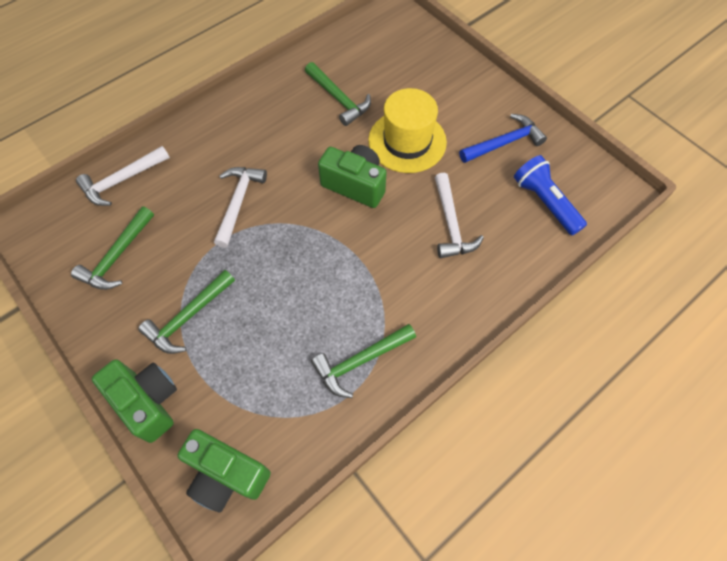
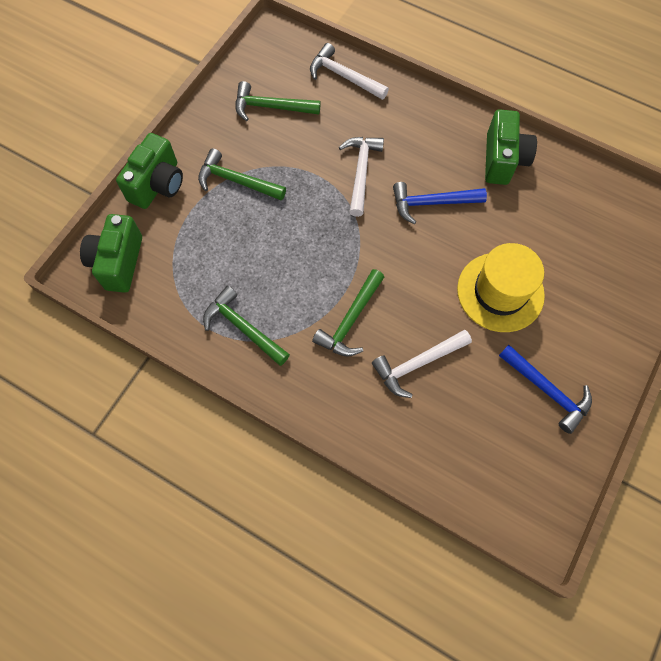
camera: 70 degrees right, 5 degrees up
white hammer [214,167,267,248] -> white hammer turned 75 degrees counterclockwise [339,137,384,217]
green hammer [305,62,371,126] -> green hammer moved to [312,269,384,357]
green camera [318,145,387,208] -> green camera moved to [485,109,537,185]
blue flashlight [514,155,587,235] -> none
none -> blue hammer [393,182,487,224]

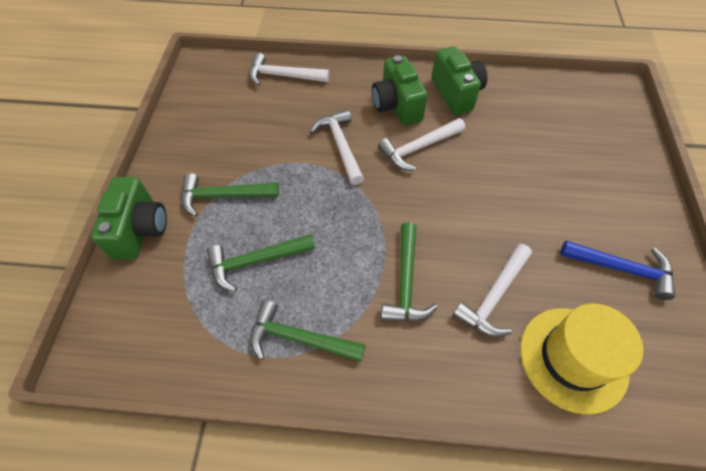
camera: 25 degrees left, 10 degrees down
green camera [80,214,142,293] -> green camera moved to [372,55,428,126]
green hammer [235,81,321,121] -> green hammer moved to [207,234,315,292]
blue hammer [393,182,487,224] -> white hammer [378,118,465,171]
yellow hat [457,243,545,332] -> yellow hat moved to [520,303,643,415]

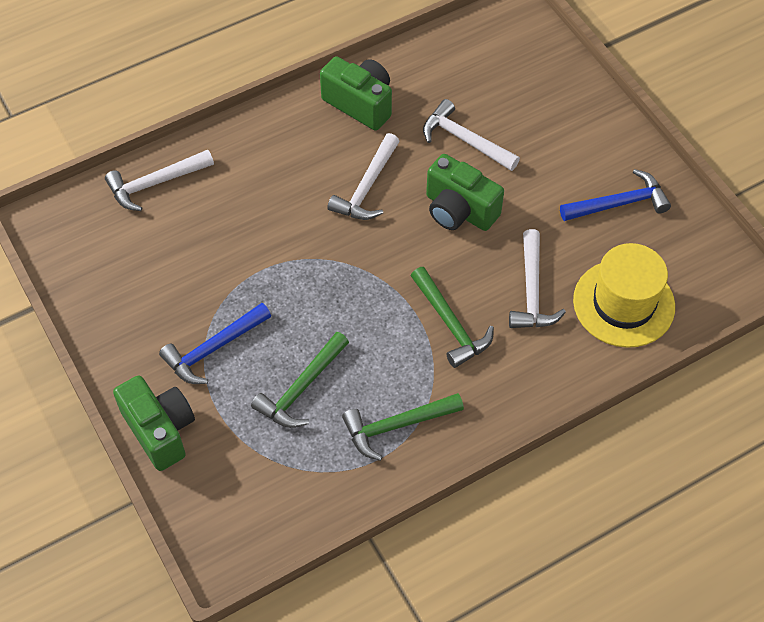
camera: 35 degrees left, 0 degrees up
green hammer [182,173,279,217] -> blue hammer [159,303,271,384]
white hammer [310,109,364,185] -> white hammer moved to [423,99,520,171]
green camera [372,55,428,126] -> green camera moved to [426,154,504,231]

